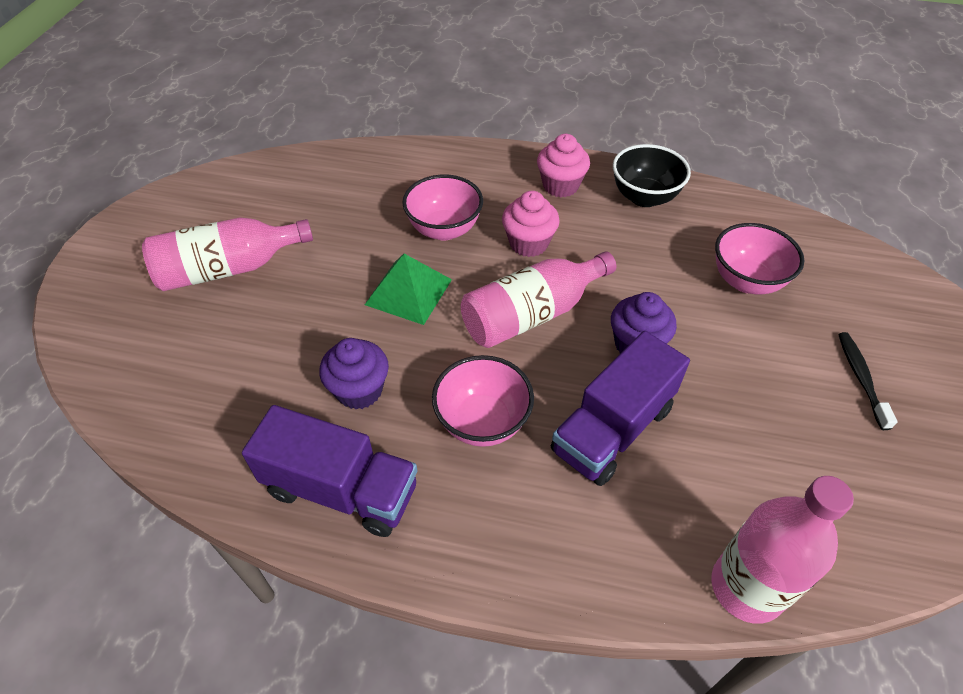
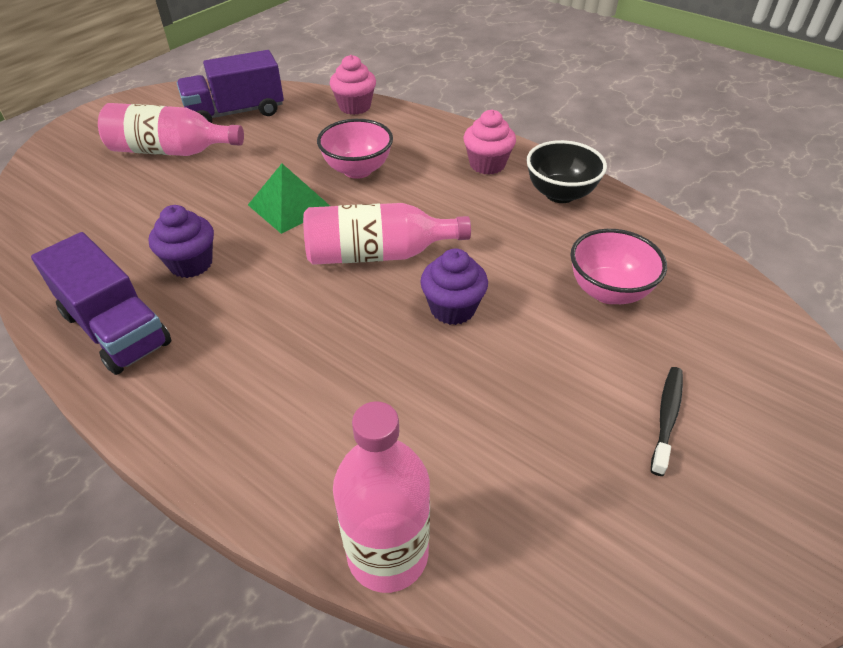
camera: 25 degrees right, 5 degrees down
pink bowl [432,355,534,447] -> none
pink cupcake [502,191,560,257] -> pink cupcake moved to [330,55,376,115]
purple truck [551,331,690,486] -> purple truck moved to [177,50,284,123]

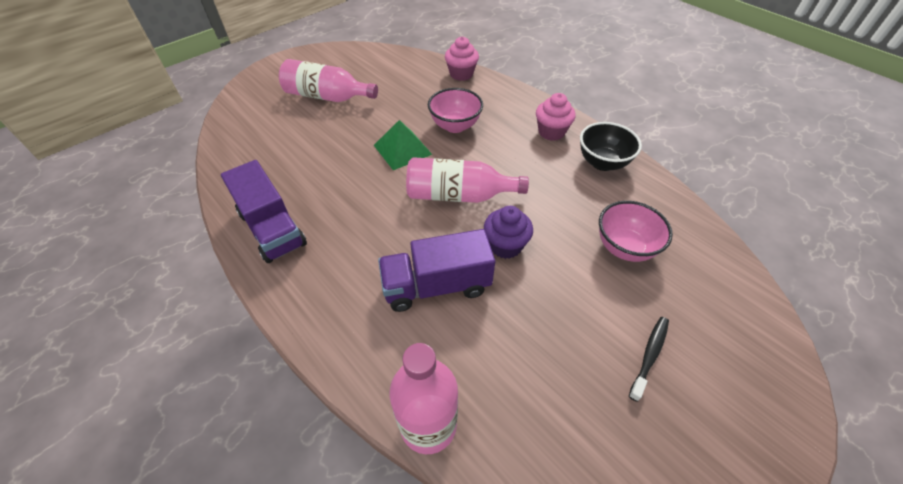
camera: 10 degrees right, 5 degrees up
purple cupcake [149,205,214,278] -> none
purple truck [177,50,284,123] -> purple truck moved to [378,229,495,312]

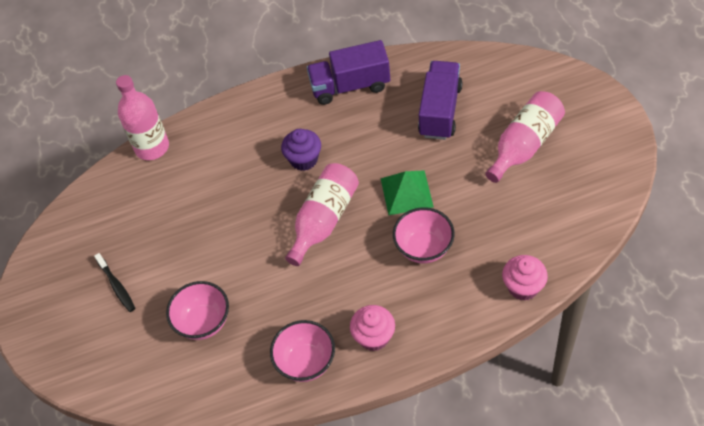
camera: 120 degrees right, 5 degrees up
purple truck [378,229,495,312] -> purple truck moved to [418,61,462,140]
purple cupcake [484,206,533,259] -> purple cupcake moved to [281,129,321,171]
black bowl [580,122,642,171] -> pink bowl [270,320,335,382]

